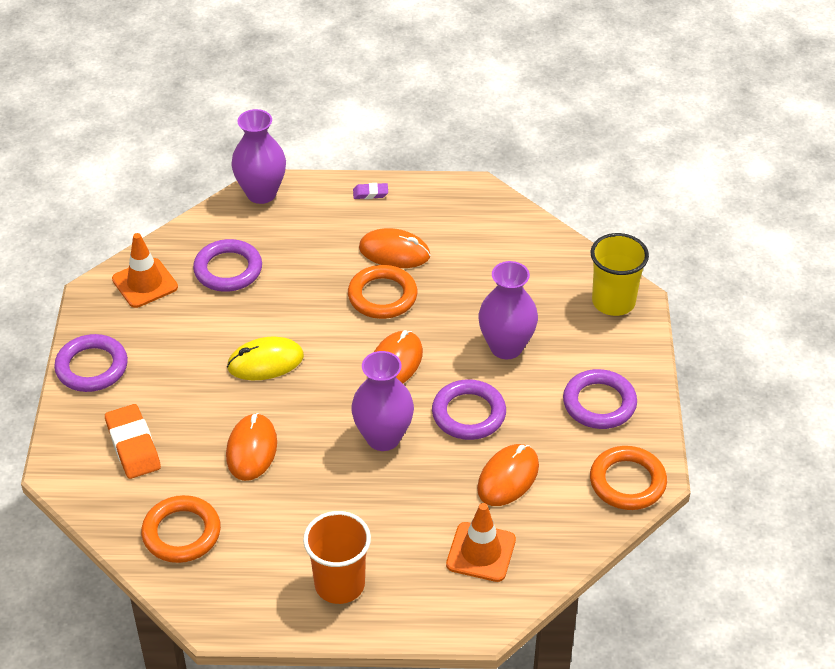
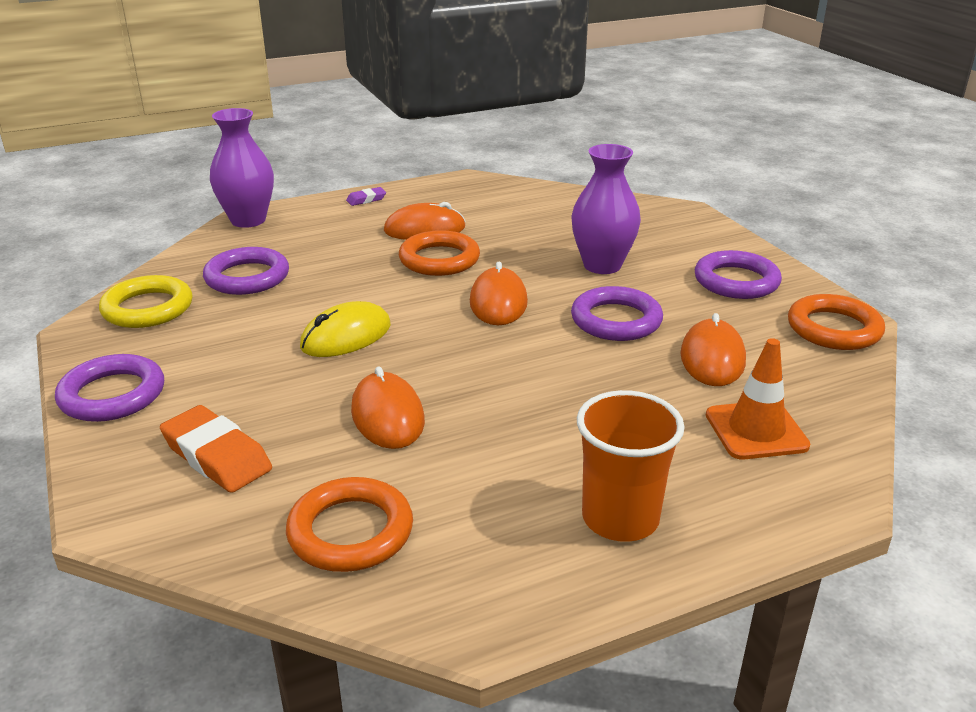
camera: 25 degrees left, 15 degrees down
orange traffic cone [112,233,178,308] -> yellow ring [99,275,193,328]
purple vase [351,351,414,451] -> none
yellow cup [590,233,649,316] -> none

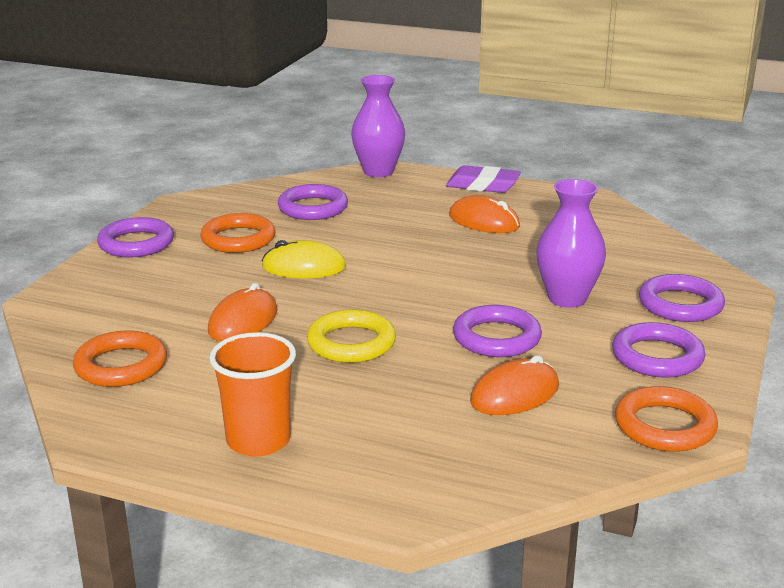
camera: 45 degrees right, 5 degrees down
yellow ring [99,275,193,328] -> yellow ring moved to [307,310,396,363]
orange eraser [160,405,272,493] -> none
purple eraser [346,187,386,206] -> purple eraser [446,165,521,193], size x1.98
orange ring [399,230,480,276] -> orange ring moved to [200,213,276,253]
orange mouse [470,262,528,325] -> none
orange traffic cone [706,338,810,460] -> none
none -> purple ring [639,274,725,322]

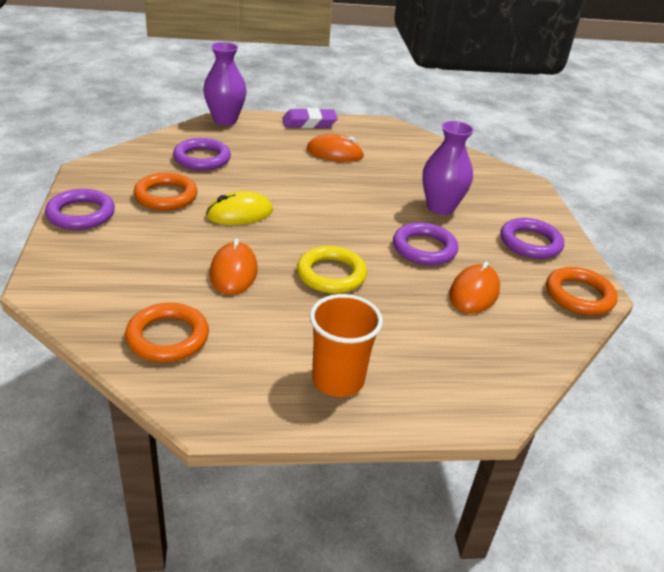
camera: 30 degrees left, 10 degrees up
purple ring [639,274,725,322] -> none

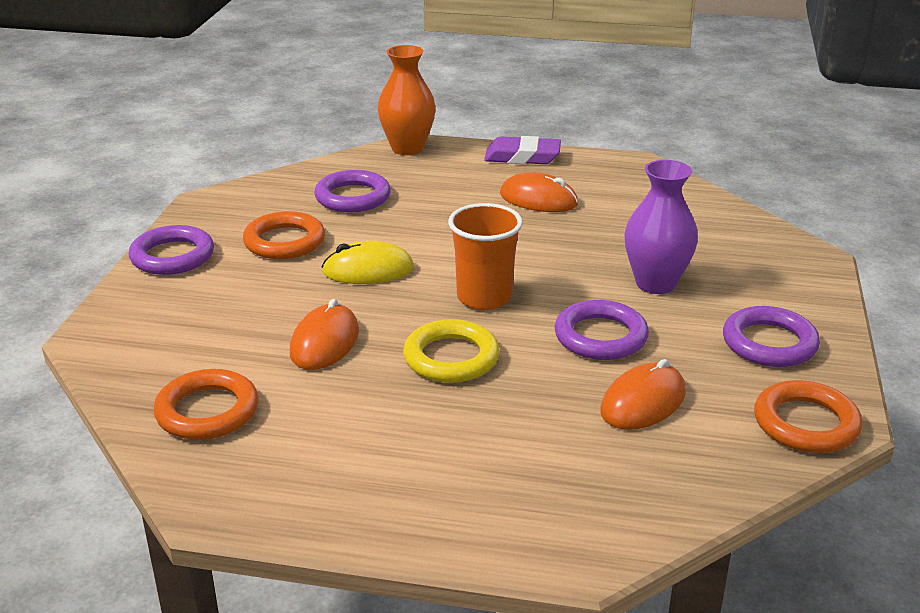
camera: 20 degrees right, 5 degrees down
purple vase [203,42,247,125] -> orange vase [378,45,436,155]
orange cup [310,294,383,397] -> orange cup moved to [448,203,523,310]

